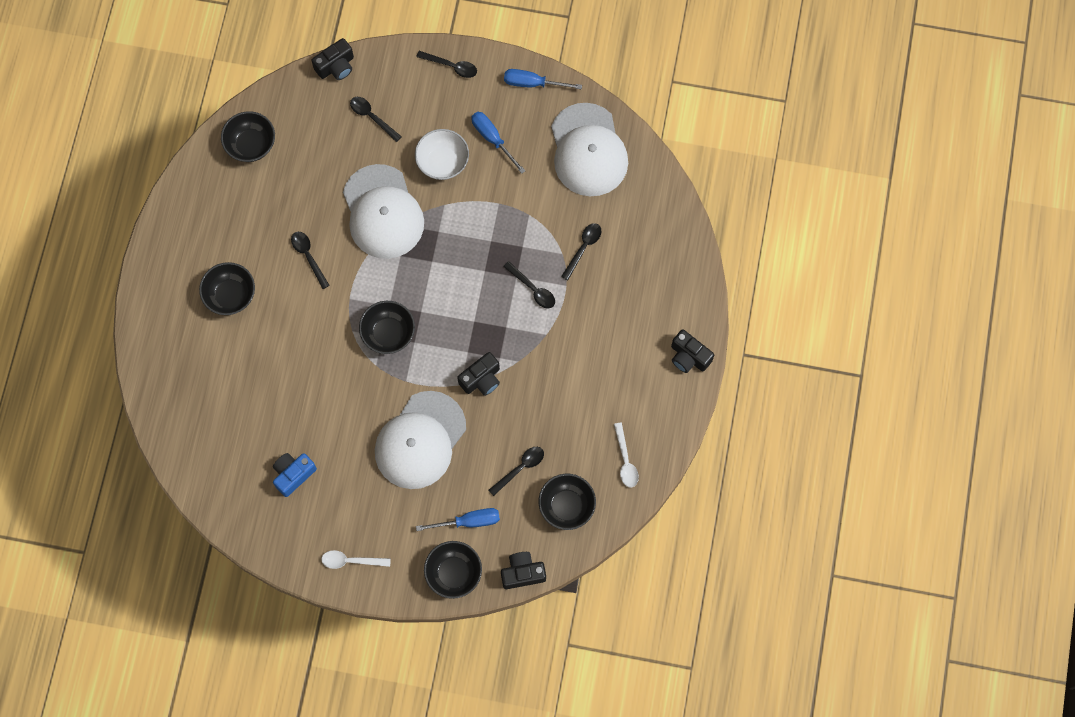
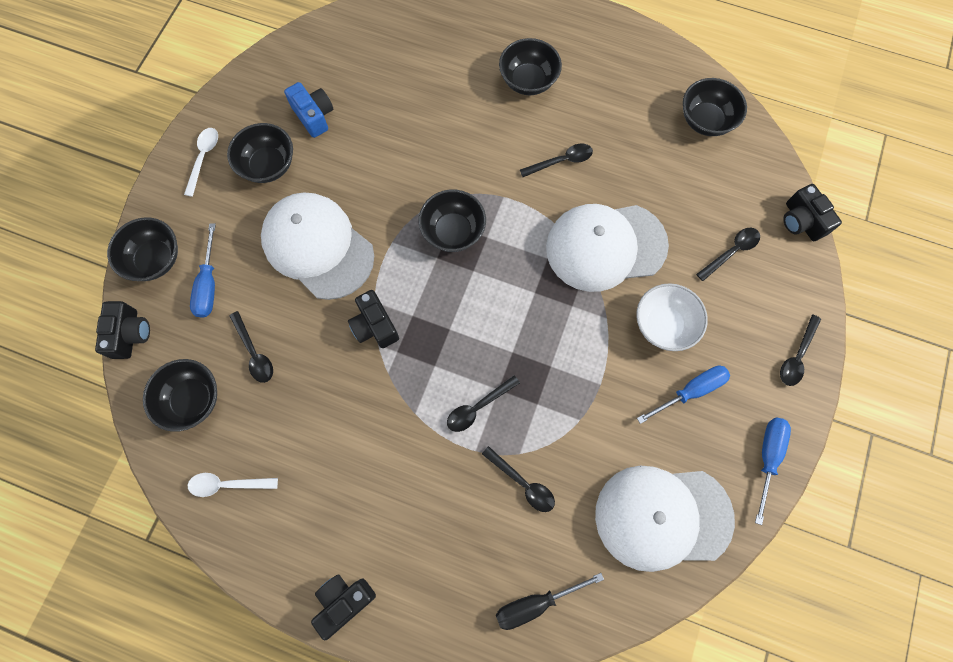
camera: 100 degrees right, 0 degrees up
none -> black bowl [227,123,293,183]
none -> black screwdriver [496,573,604,630]

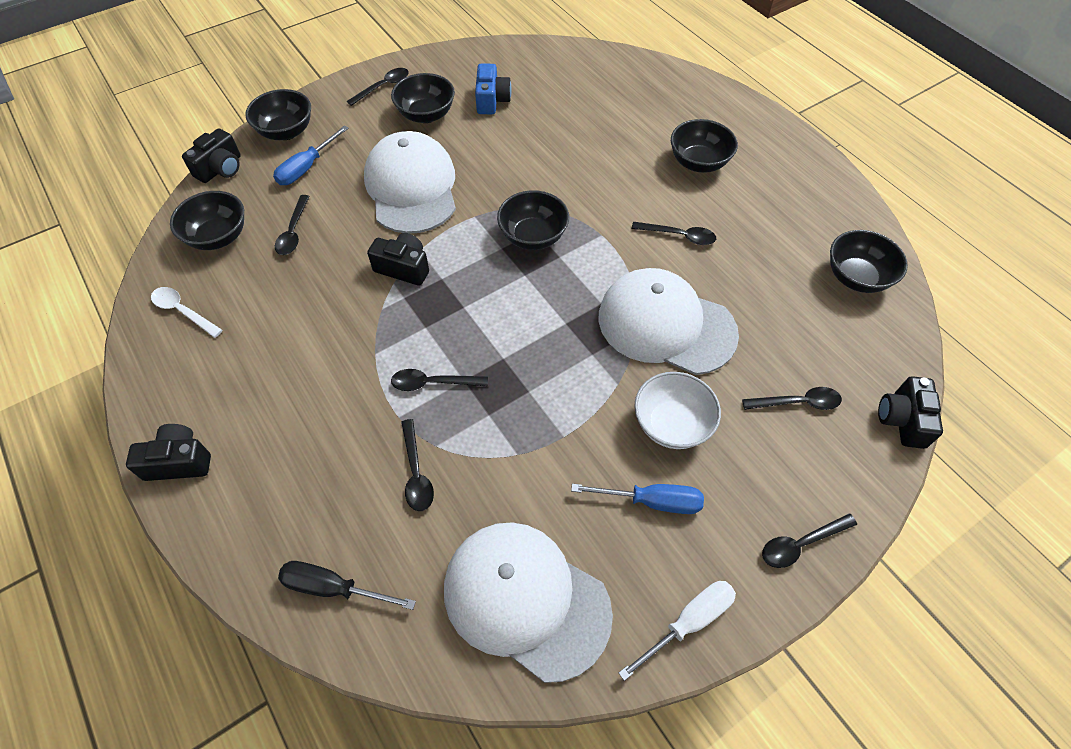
camera: 35 degrees right, 15 degrees down
white spoon [184,128,218,197] -> black spoon [347,68,409,106]
black camera [348,290,399,348] -> black camera turned 105 degrees clockwise [367,233,429,286]
blue screwdriver [755,417,791,525] -> white screwdriver [619,581,736,681]

